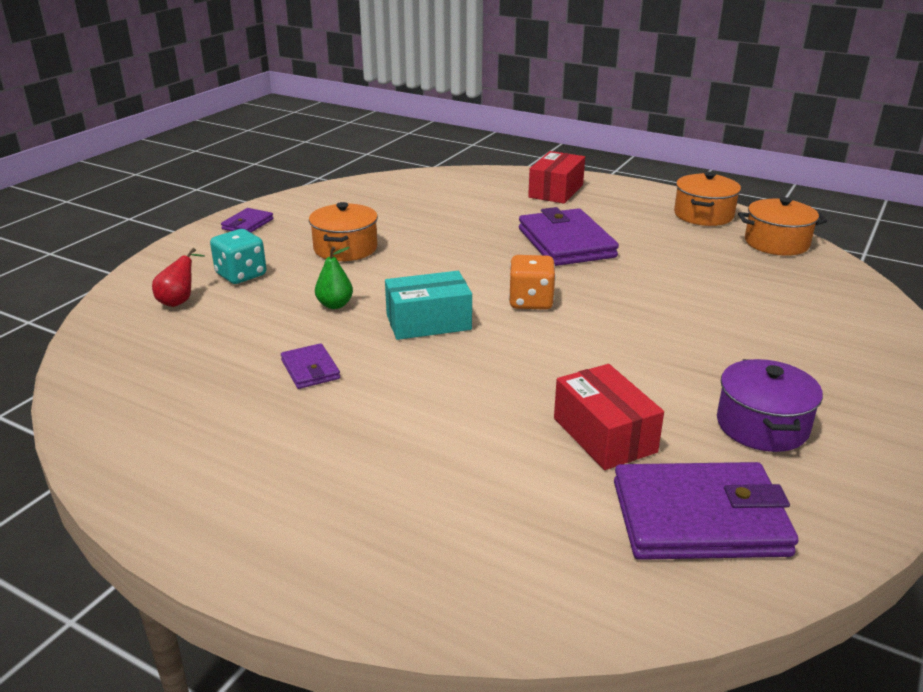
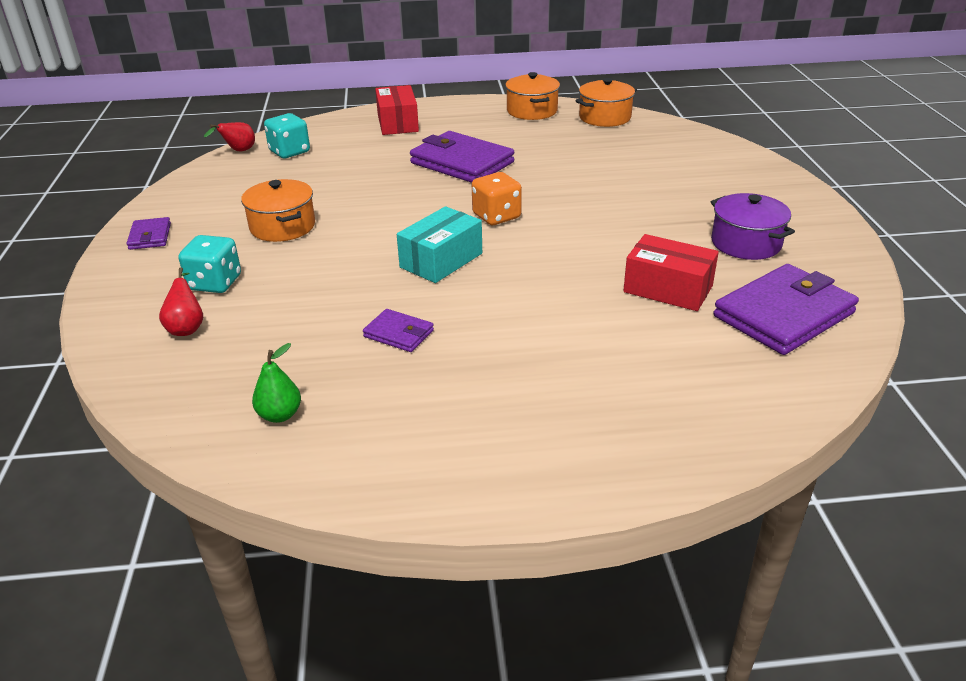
camera: 35 degrees left, 5 degrees up
green pear [315,246,353,309] -> green pear moved to [252,343,301,423]
none -> red pear [204,122,255,151]
none -> turquoise dice [264,113,310,158]

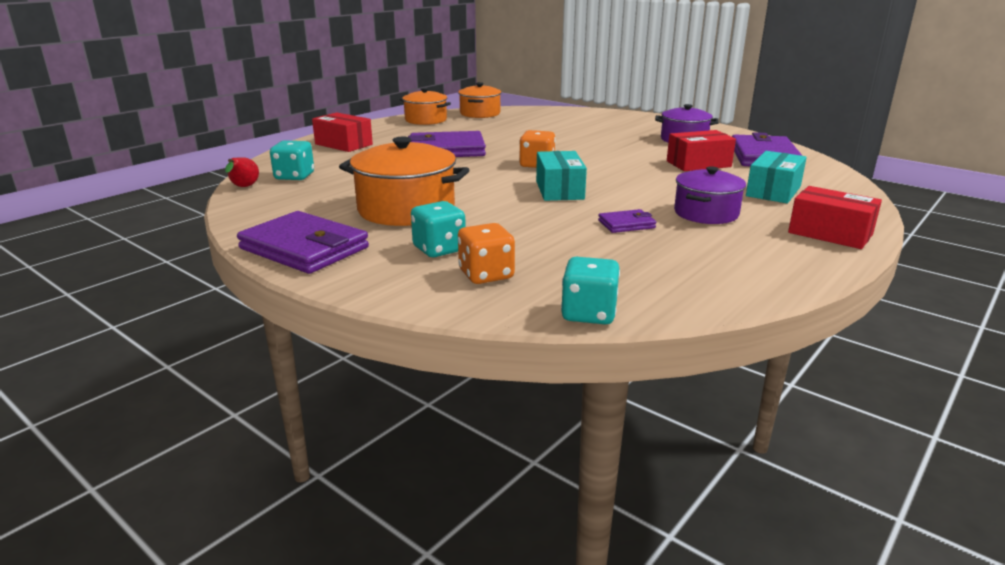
camera: 45 degrees left, 10 degrees down
purple wallet [127,217,171,250] -> purple wallet [237,211,369,274], size x2.05
red pear [159,267,203,336] -> orange dice [458,223,515,284]
orange pot [241,179,315,242] -> orange pot [339,137,469,226], size x1.55
green pear [252,343,301,423] -> none
none -> turquoise dice [561,257,620,325]
none -> purple pot [674,166,746,224]
none -> turquoise box [746,151,807,203]
none -> red box [788,186,882,249]

